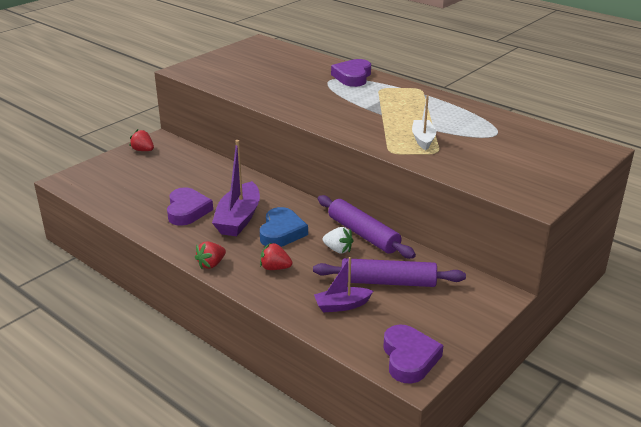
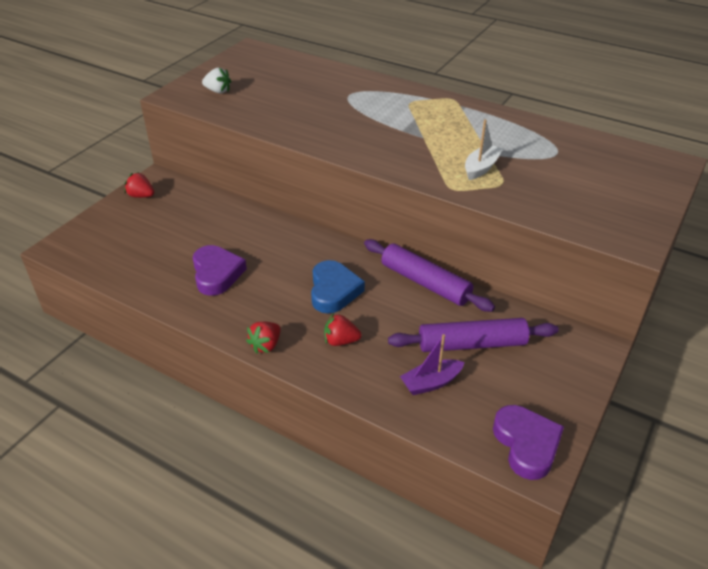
camera: 10 degrees left, 10 degrees up
purple boat [212,140,260,236] -> none
white strawberry [323,227,354,253] -> white strawberry moved to [202,68,231,93]
purple heart [331,59,371,87] -> none
white boat [412,95,436,150] -> white boat turned 45 degrees clockwise [465,119,503,180]

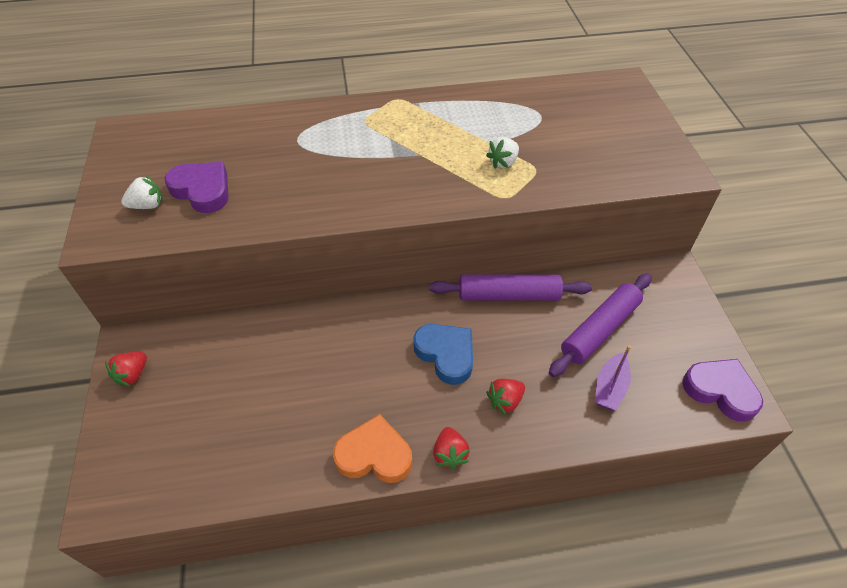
camera: 40 degrees left, 10 degrees up
red strawberry [125,172,154,198] -> red strawberry turned 45 degrees counterclockwise [105,352,147,387]
purple heart [193,245,247,296] -> purple heart moved to [164,162,229,213]
white boat [465,119,503,180] -> white strawberry [486,137,519,168]
none -> orange heart [333,414,412,483]

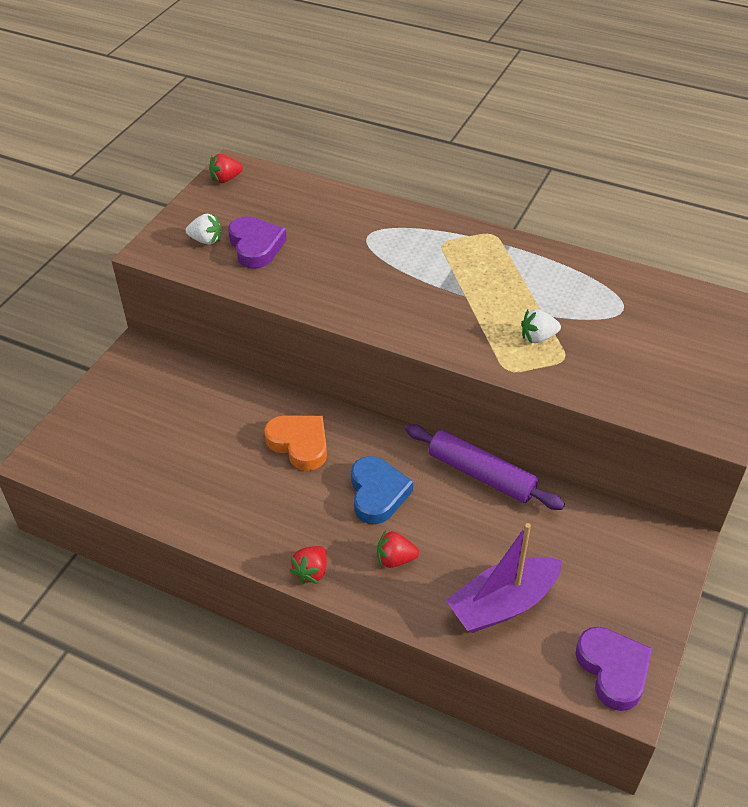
camera: 35 degrees right, 5 degrees down
red strawberry [105,352,147,387] -> red strawberry moved to [209,154,243,183]
orange heart [333,414,412,483] -> orange heart moved to [264,415,327,471]
purple rolling pin [549,273,652,377] -> none
purple boat [595,345,631,411] -> purple boat [445,523,562,633], size x1.68

